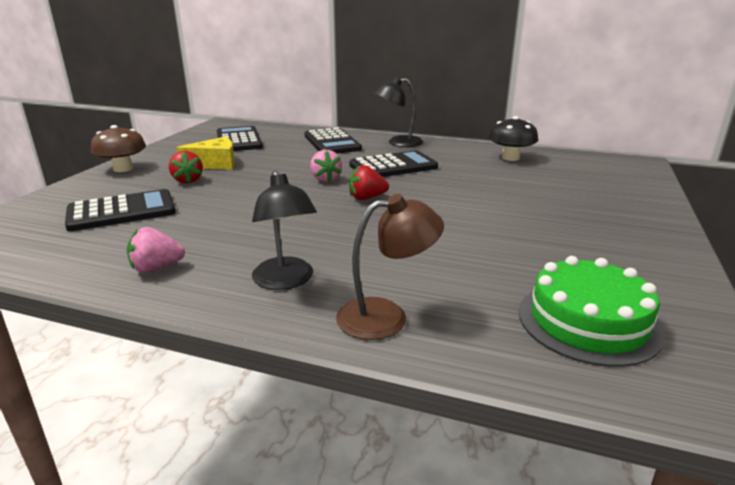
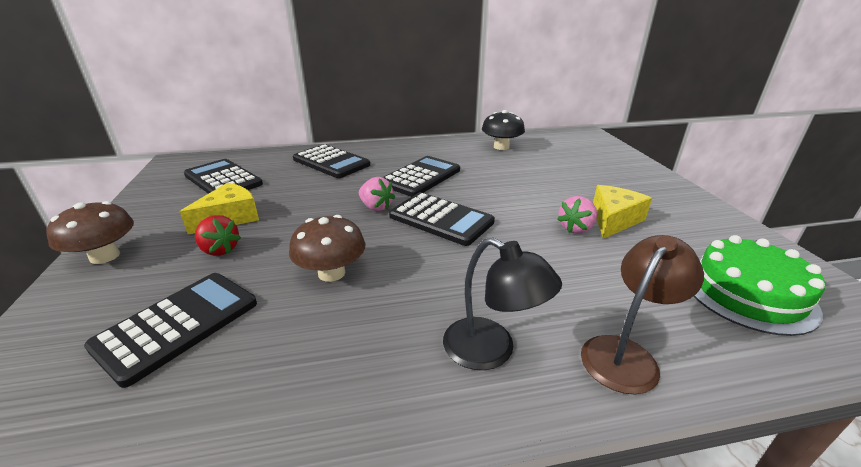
camera: 30 degrees left, 5 degrees up
pink strawberry [127,227,185,273] -> pink strawberry moved to [557,196,597,234]
red strawberry [349,165,389,200] -> black calculator [389,192,495,246]
black lamp [374,77,423,147] -> none
none -> brown mushroom [289,215,365,282]
none -> yellow cheese [593,185,652,239]

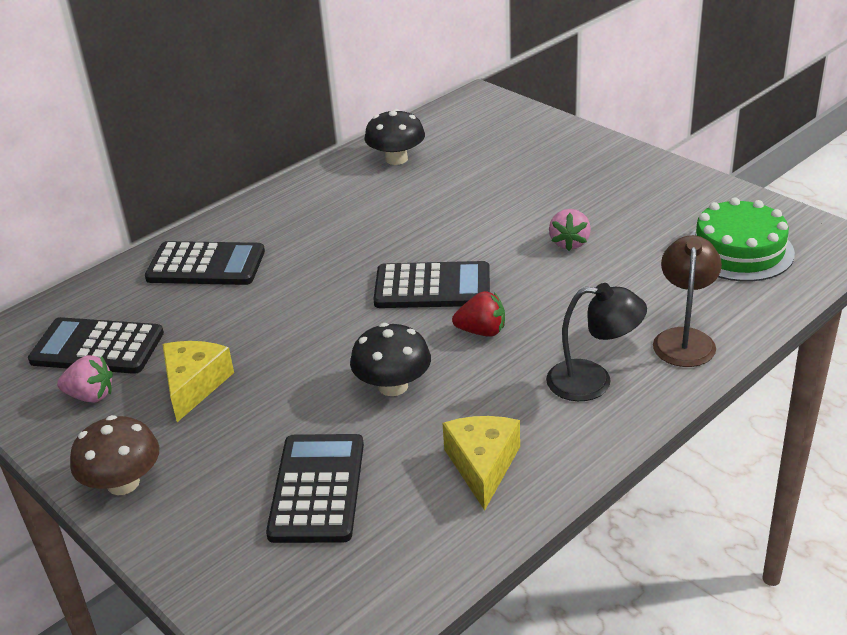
camera: 30 degrees left, 5 degrees up
red strawberry [195,215,241,256] -> red strawberry moved to [452,291,505,337]
brown mushroom [289,215,365,282] -> black mushroom [350,323,431,396]
pink strawberry [359,177,395,211] -> pink strawberry moved to [57,355,113,403]
black calculator [383,156,460,197] -> none
yellow cheese [593,185,652,239] -> yellow cheese moved to [443,416,520,511]

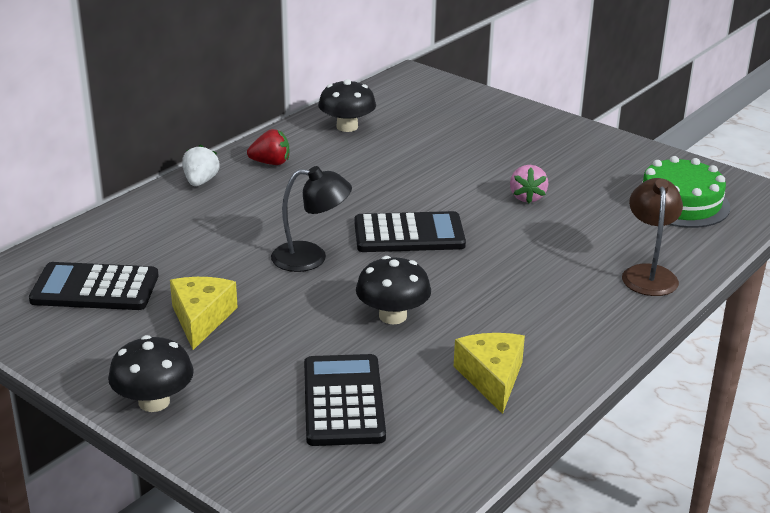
camera: 10 degrees left, 5 degrees down
pink strawberry [57,355,113,403] -> none
brown mushroom [70,415,159,495] -> black mushroom [108,335,194,412]
black calculator [145,241,265,285] -> none
red strawberry [452,291,505,337] -> red strawberry moved to [247,129,289,165]
black lamp [546,283,647,401] -> black lamp moved to [271,166,352,272]
none -> white strawberry [182,145,220,186]

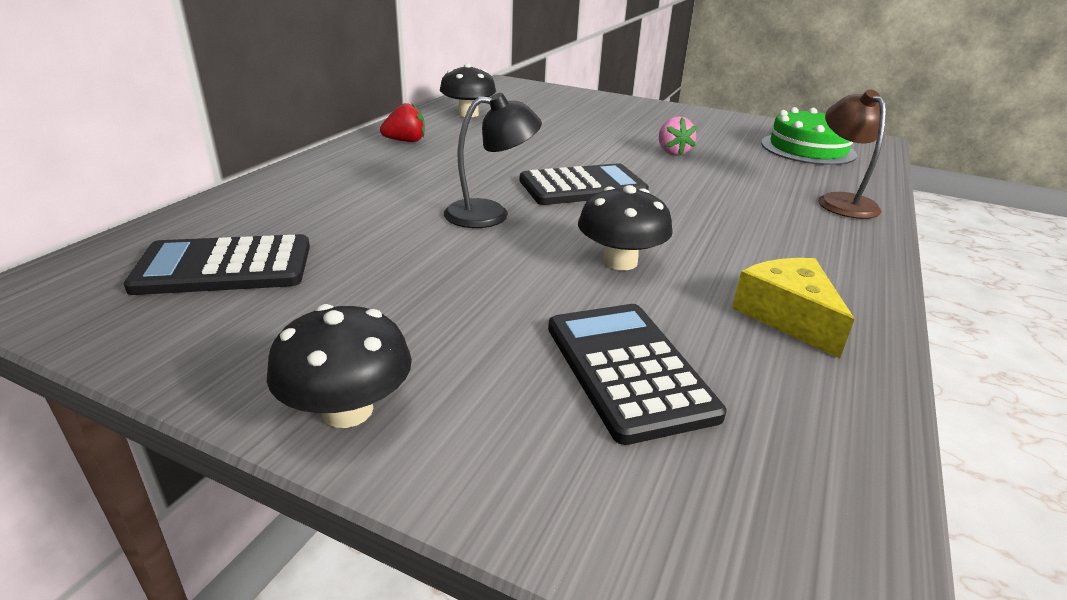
camera: 15 degrees left, 0 degrees up
yellow cheese [170,277,238,350] -> none
white strawberry [182,145,220,186] -> none

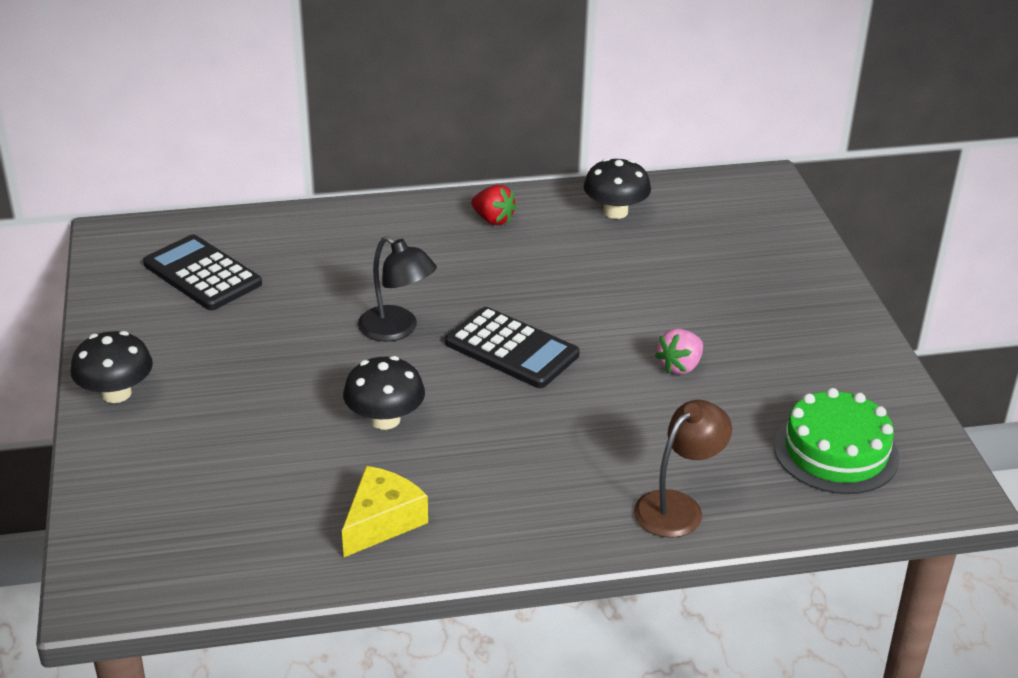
camera: 55 degrees right, 5 degrees up
black calculator [548,304,726,445] -> none

